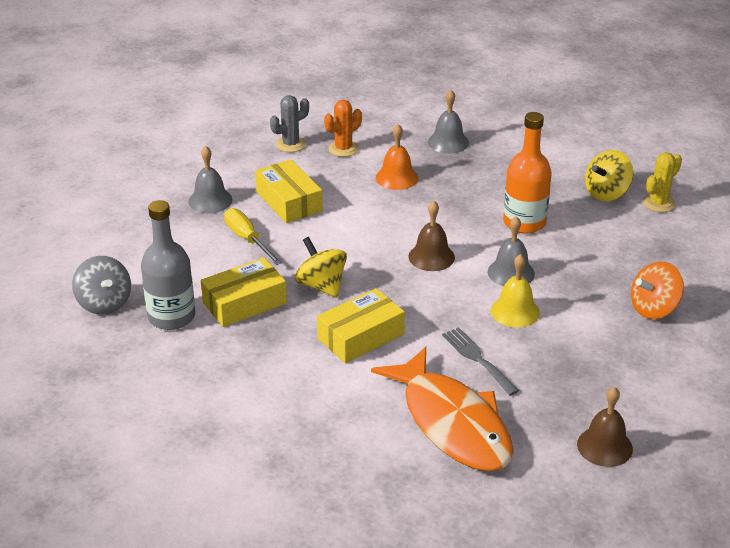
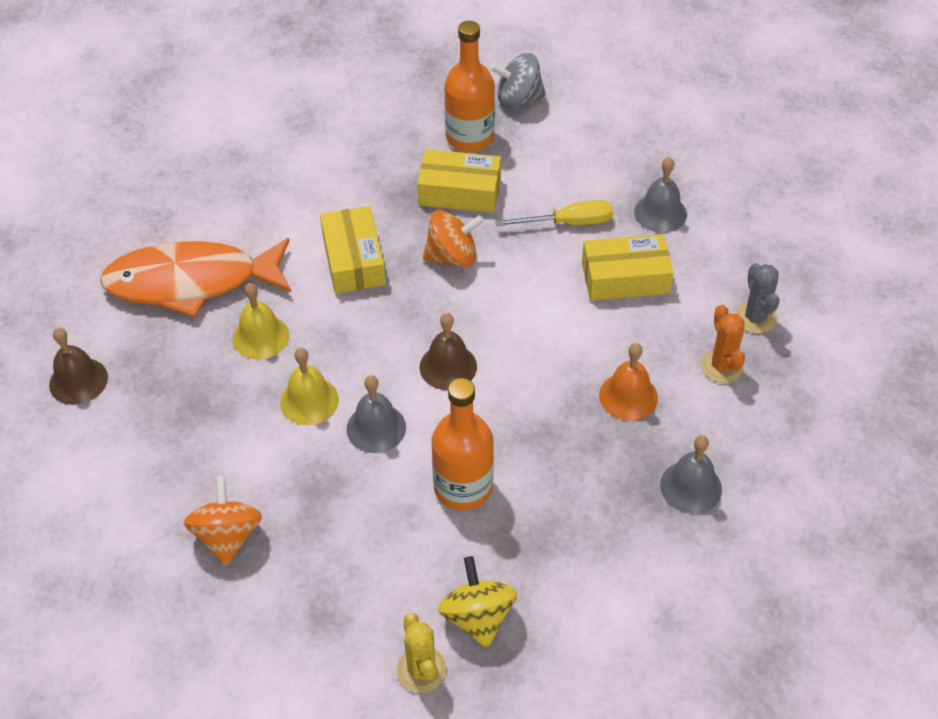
camera: 115 degrees right, 15 degrees up
grey bottle [141,200,195,330] -> orange bottle [444,21,495,152]
yellow box [201,258,287,327] -> yellow box turned 75 degrees counterclockwise [417,149,501,213]
yellow spinning top [295,237,347,298] -> orange spinning top [423,210,484,267]
grey fork [442,327,519,396] -> yellow bell [233,283,289,360]

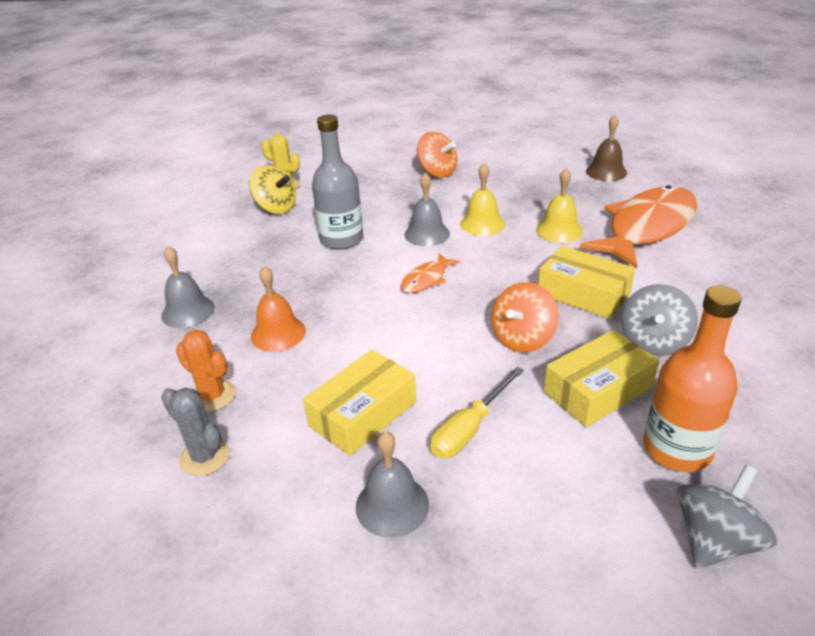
camera: 140 degrees right, 15 degrees down
brown bell [420,313,477,390] -> orange fish [401,253,460,293]
orange bottle [431,378,494,511] -> grey bottle [312,115,363,250]
none -> grey spinning top [621,284,698,356]

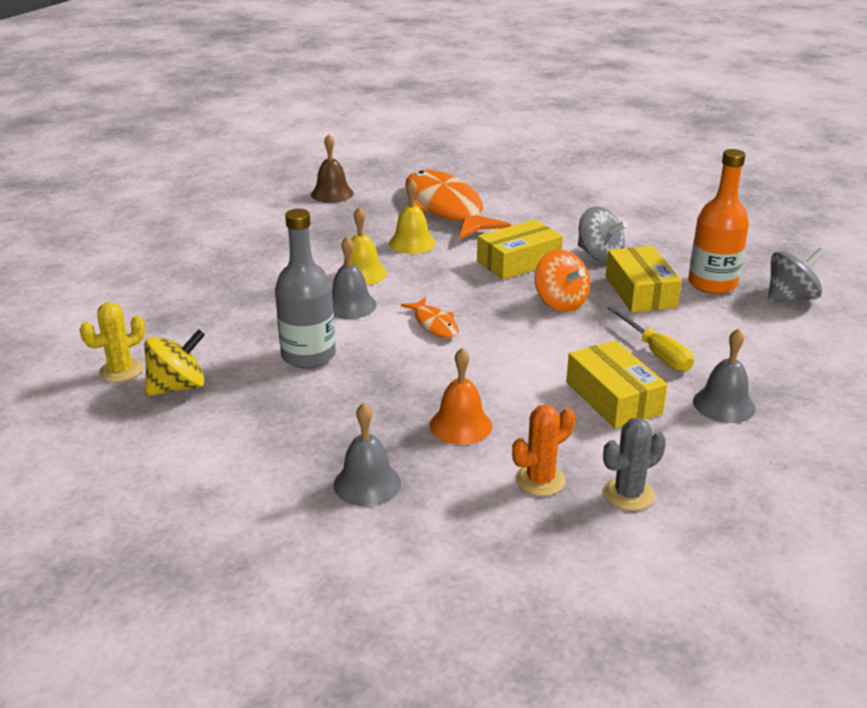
camera: 70 degrees left, 5 degrees down
orange spinning top [417,132,457,178] -> none
grey spinning top [677,465,777,568] -> grey spinning top turned 90 degrees clockwise [768,248,825,302]

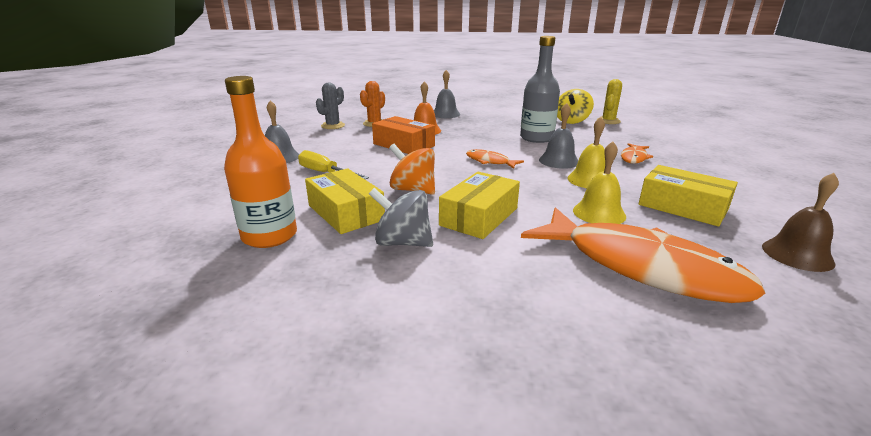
camera: 155 degrees right, 5 degrees down
yellow box [566,340,667,429] -> yellow box moved to [638,165,738,227]
grey spinning top [768,248,825,302] -> none
none -> orange box [372,116,435,154]
none -> orange fish [621,143,653,164]

